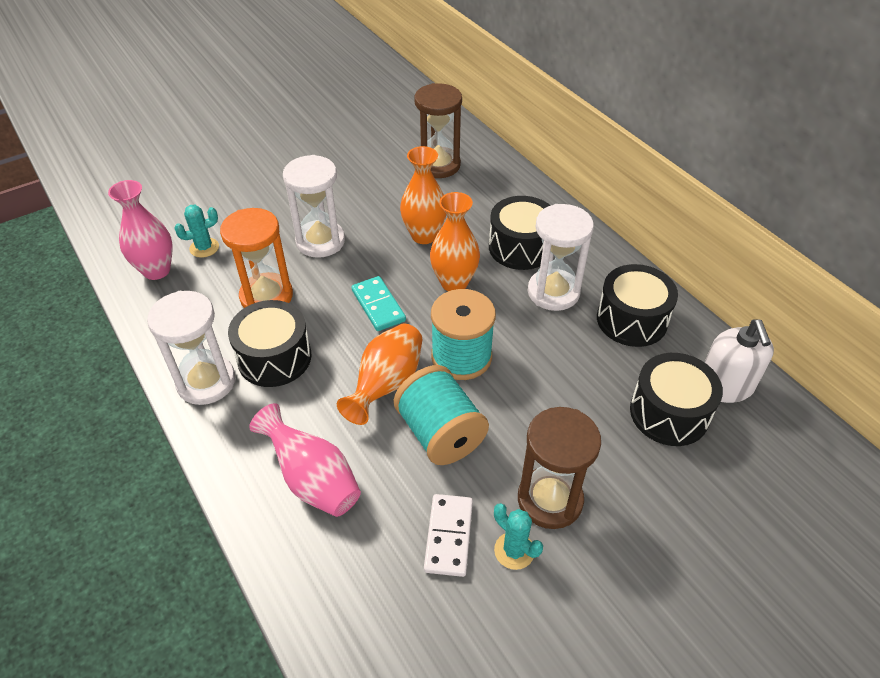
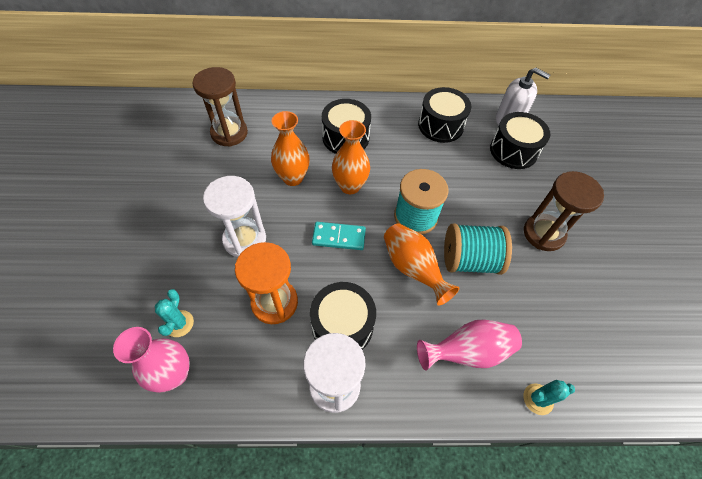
camera: 60 degrees left, 10 degrees up
white domino [424,494,473,577] -> none
turquoise cactus [494,503,543,570] -> turquoise cactus moved to [523,380,575,415]
white hourglass [528,204,594,311] -> none

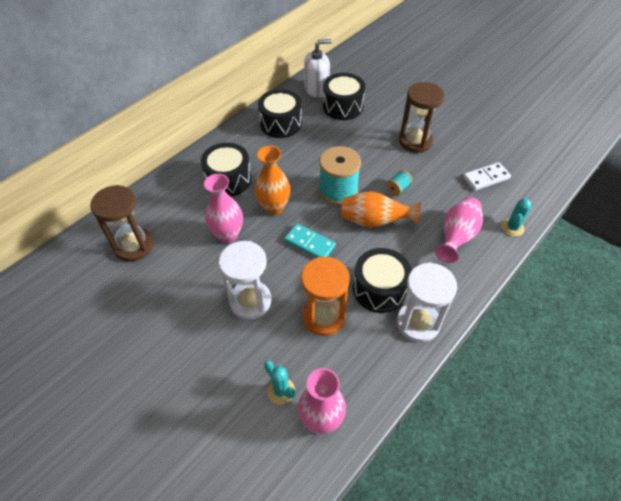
camera: 45 degrees left, 5 degrees down
orange vase [271,111,310,186] -> pink vase [204,174,243,243]
turquoise domino [312,222,366,250] -> turquoise domino turned 75 degrees clockwise [284,223,336,258]
turquoise spool [444,223,512,275] -> turquoise spool [386,170,413,196], size x0.47
none -> white domino [463,162,511,191]

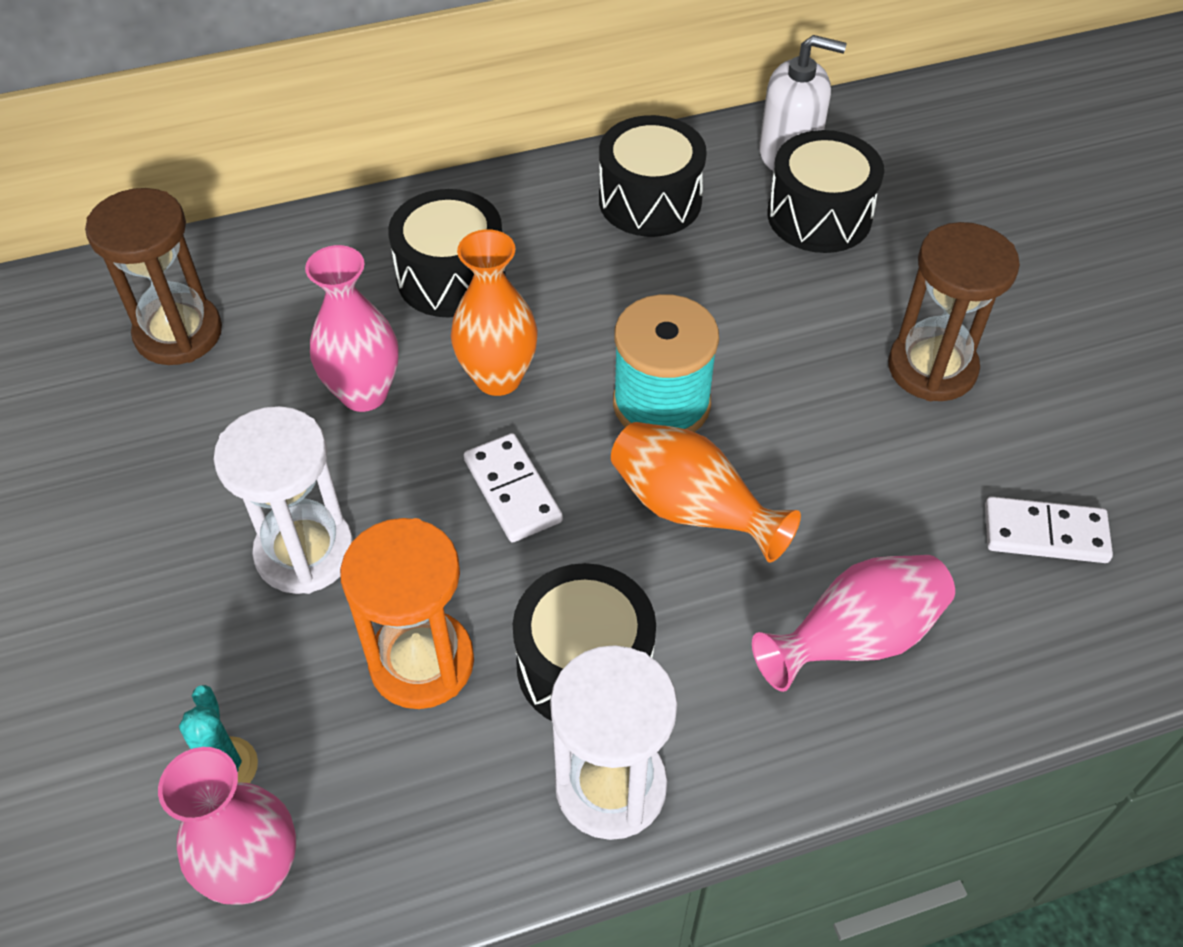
camera: 30 degrees right, 0 degrees up
turquoise domino [284,223,336,258] -> white domino [464,433,563,542]
turquoise spool [386,170,413,196] -> none
turquoise cactus [501,198,531,236] -> none

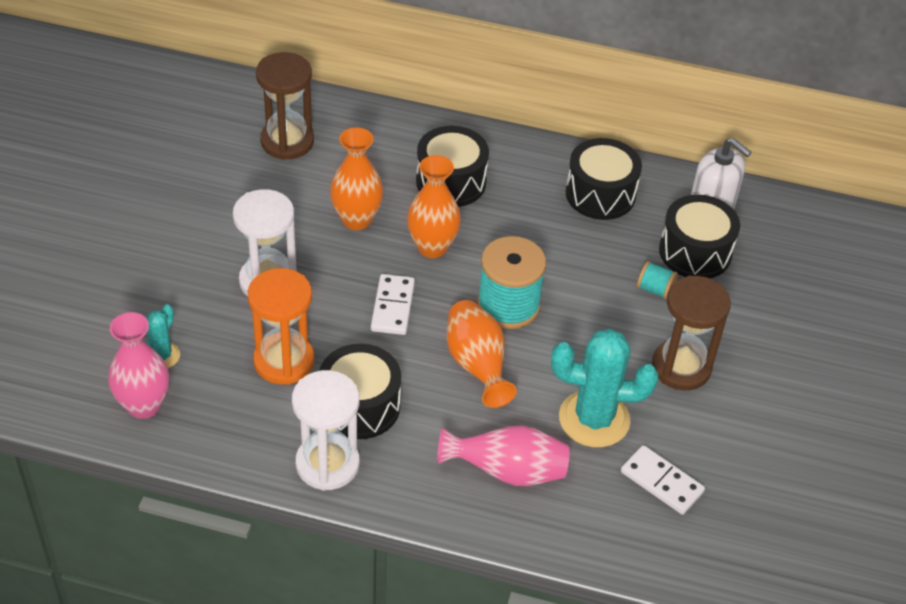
camera: 30 degrees right, 5 degrees down
pink vase [305,245,399,412] -> orange vase [330,127,383,230]
none -> turquoise cactus [551,328,658,447]
none -> turquoise spool [637,261,678,299]

